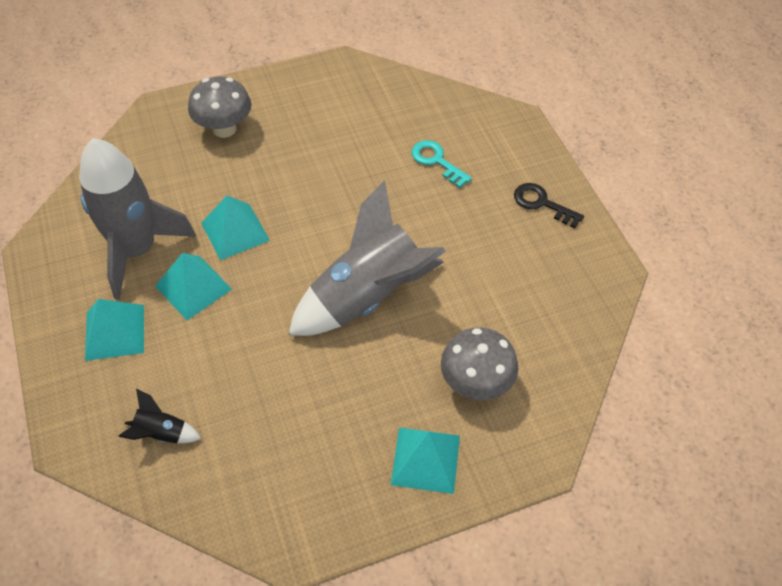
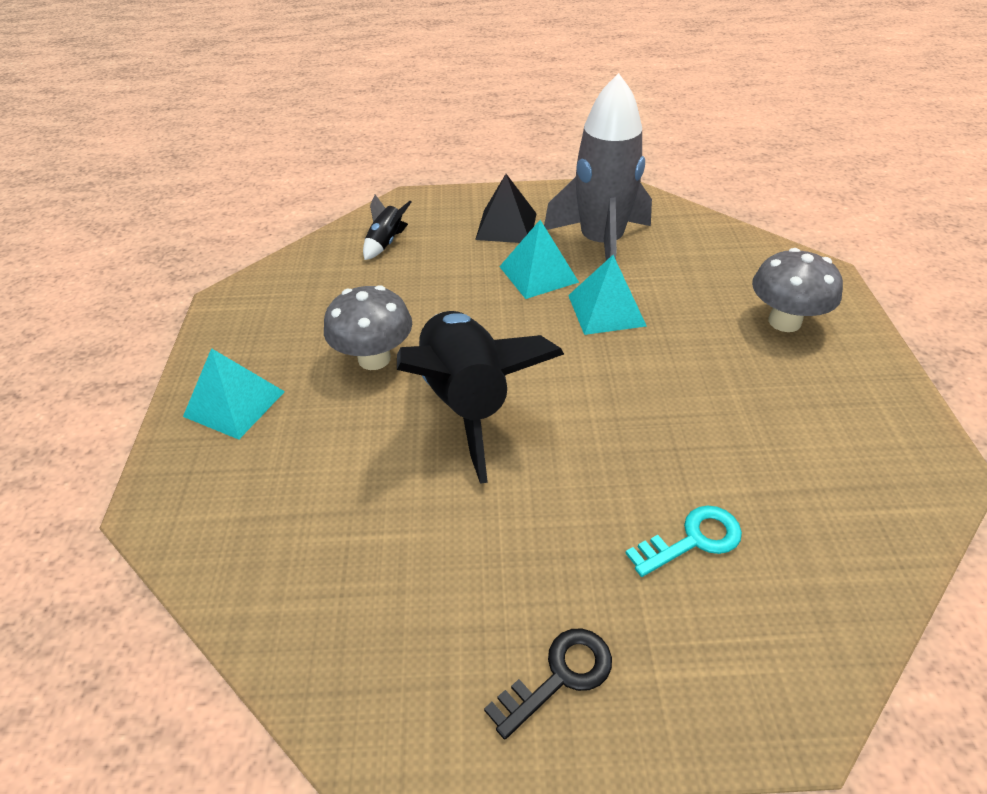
camera: 110 degrees right, 10 degrees down
turquoise pyramid [85,299,144,361] -> black pyramid [475,174,537,243]
grey rocket [289,180,446,336] -> black rocket [397,311,564,484]
grey mushroom [441,328,519,400] -> grey mushroom moved to [324,285,412,370]

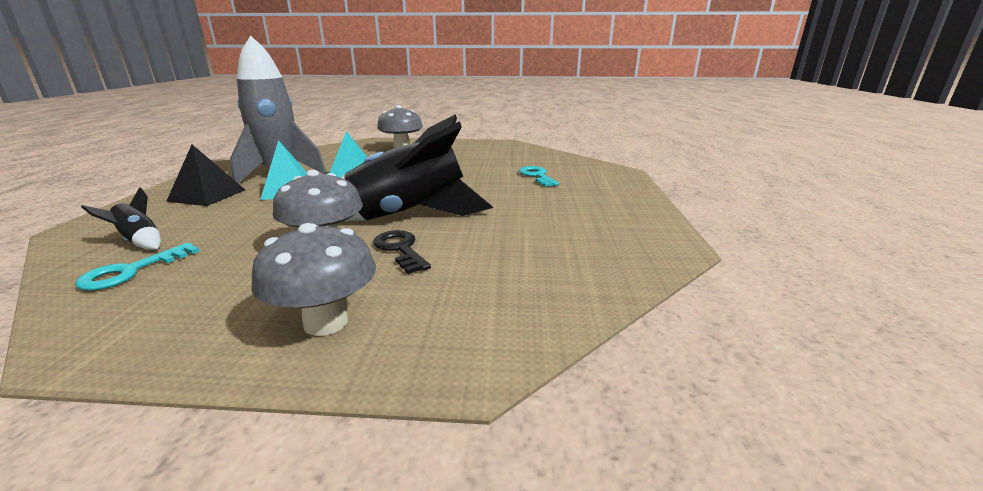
camera: 85 degrees left, 20 degrees down
turquoise pyramid [183,348,285,440] -> grey mushroom [251,223,376,336]
black key [484,628,612,740] -> black key moved to [373,230,431,274]
none -> turquoise key [75,243,200,290]

